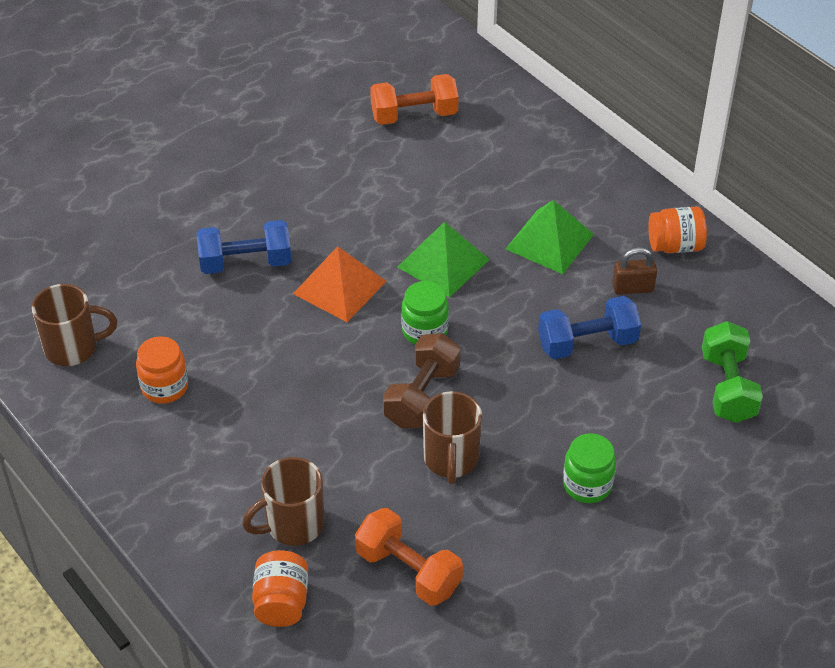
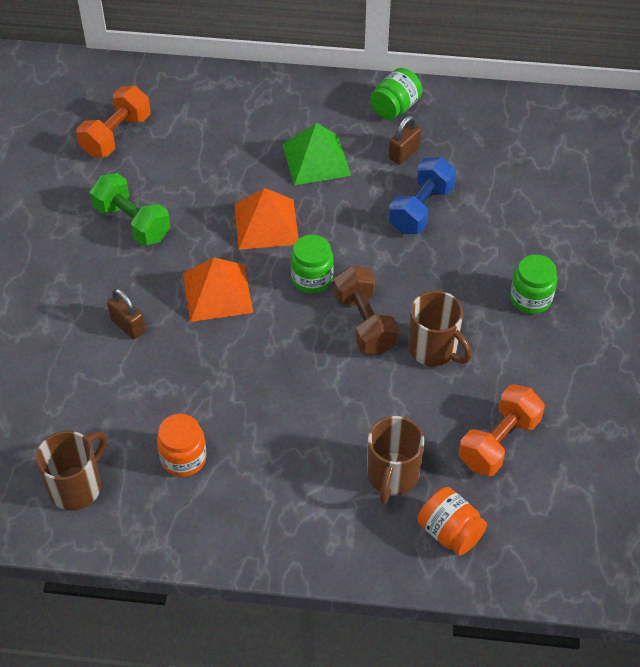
camera: 45 degrees left, 5 degrees up
blue dumbbell [197,220,292,274] -> brown padlock [107,288,146,339]
orange dumbbell [355,508,463,606] -> orange dumbbell turned 45 degrees counterclockwise [459,385,545,476]
green pyramid [398,222,490,298] -> orange pyramid [234,188,299,250]
orange jar [648,207,707,253] -> green jar [370,68,423,120]
green dumbbell [702,321,763,423] -> green dumbbell moved to [90,173,170,246]

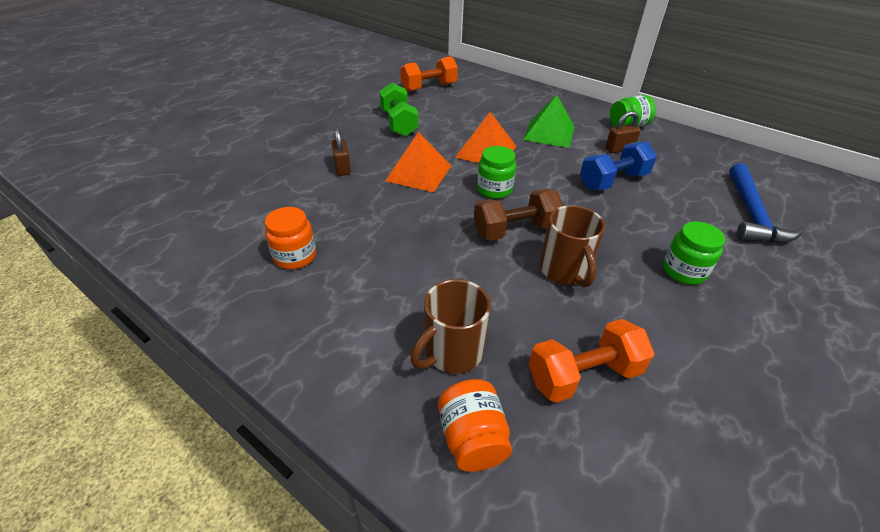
camera: 30 degrees right, 10 degrees down
brown mug [36,431,107,511] -> none
brown dumbbell [334,266,399,355] -> brown dumbbell turned 60 degrees clockwise [474,189,563,241]
none -> blue hammer [729,163,803,243]

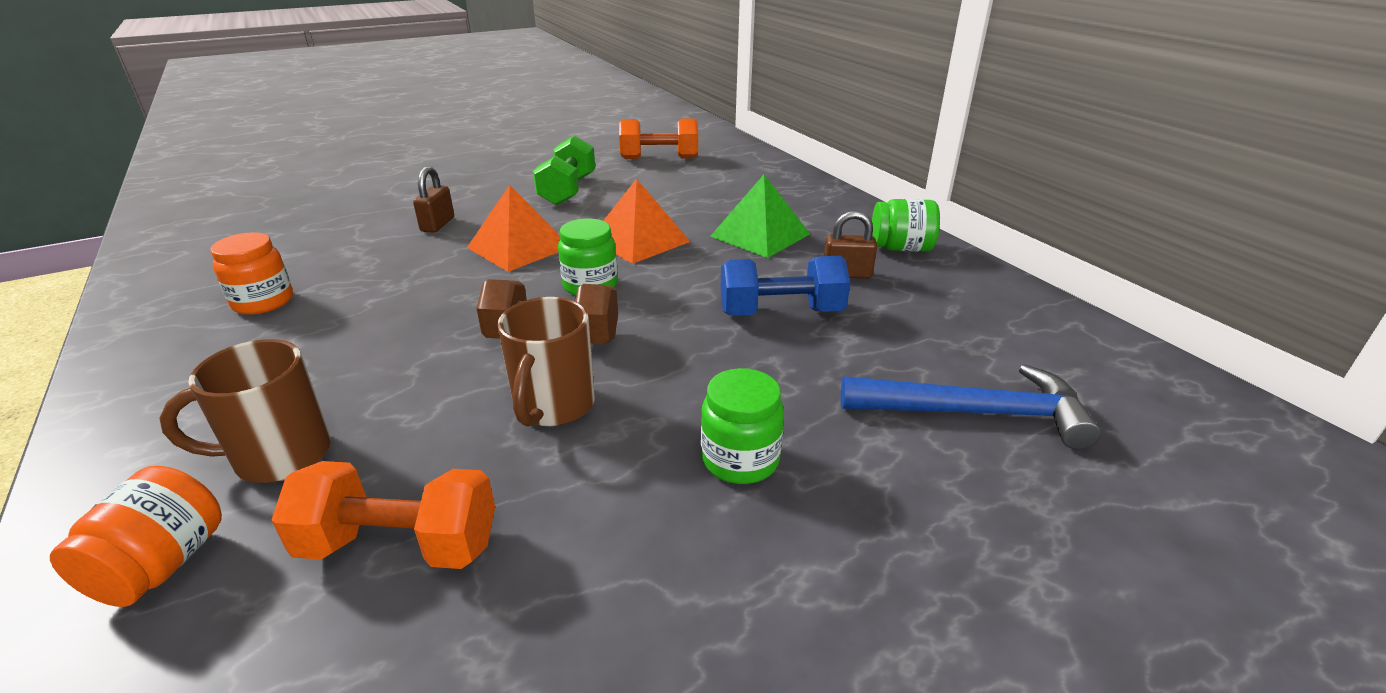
camera: 25 degrees right, 10 degrees down
blue hammer [729,163,803,243] -> blue hammer turned 120 degrees counterclockwise [841,364,1101,449]

